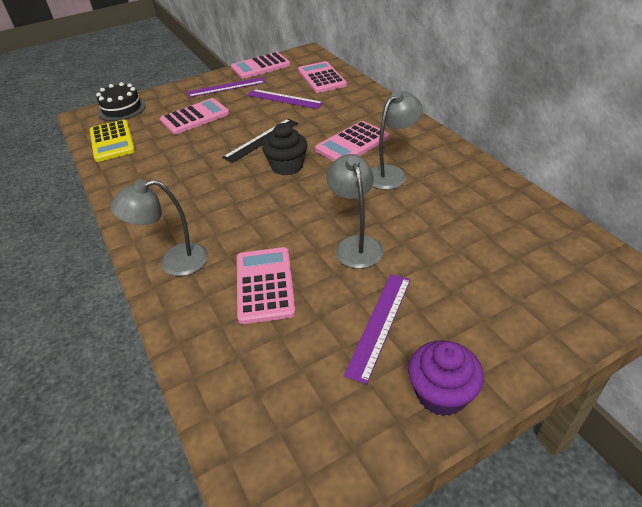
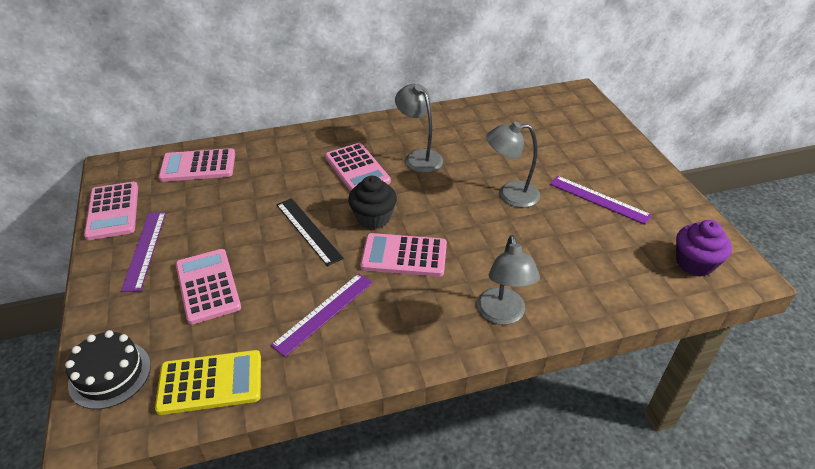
camera: 80 degrees left, 0 degrees up
pink calculator [237,247,296,324] -> pink calculator moved to [360,233,447,277]
purple ruler [247,89,324,109] -> purple ruler moved to [271,273,373,357]
purple cupcake [408,340,484,416] -> purple cupcake moved to [676,220,732,277]

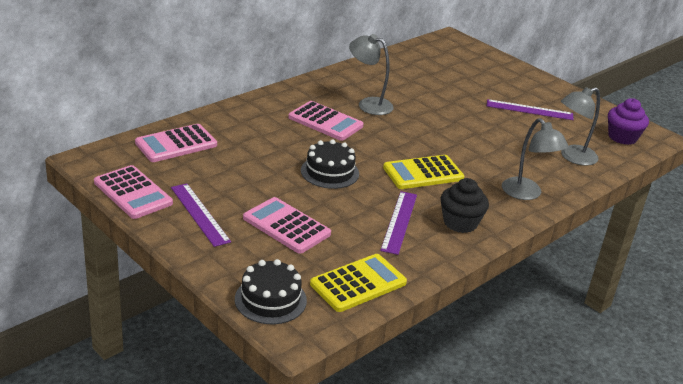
camera: 30 degrees left, 10 degrees down
black ruler [277,198,343,266] -> black cake [301,139,359,189]
black cupcake [348,176,397,229] -> black cupcake moved to [440,178,489,233]
pink calculator [360,233,447,277] -> yellow calculator [383,155,464,189]
grey lamp [486,122,540,208] -> grey lamp moved to [561,87,600,166]

